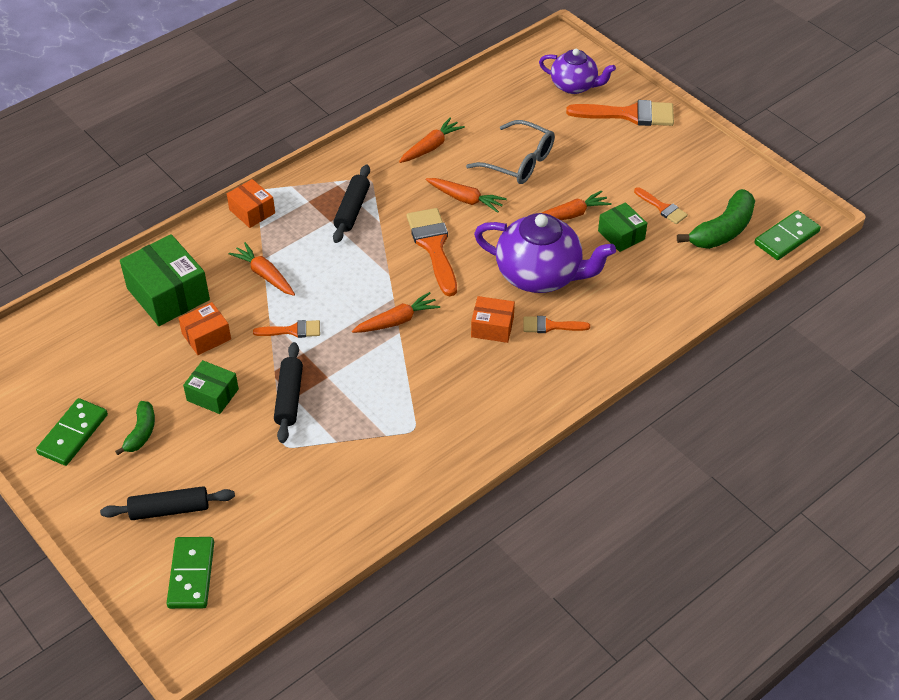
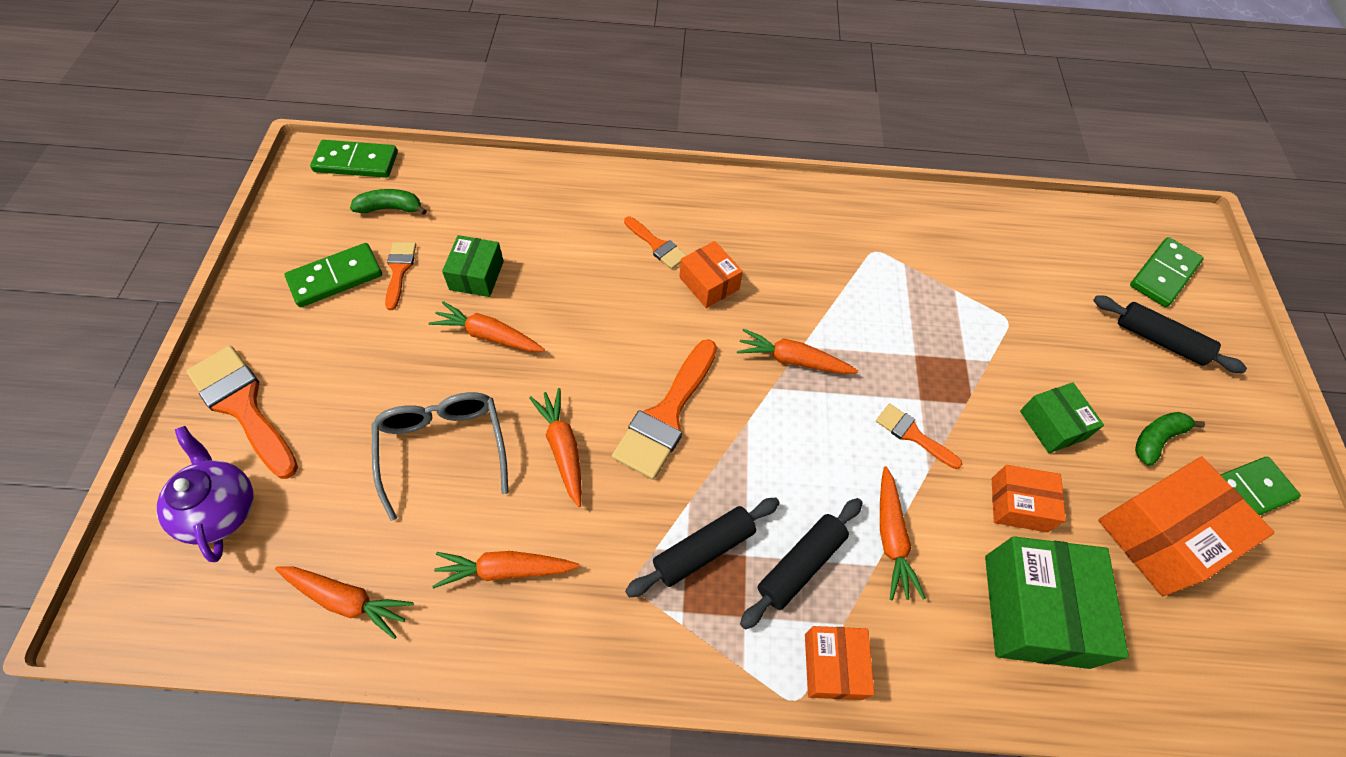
camera: 140 degrees left, 10 degrees up
black rolling pin [274,342,303,443] -> black rolling pin moved to [740,498,862,630]
purple teapot [474,213,616,293] -> none
green banana [677,189,755,249] -> green banana [350,189,427,215], size x0.59
none -> orange carrot [275,567,414,639]
none -> green domino [285,243,382,307]
none -> orange box [1098,457,1275,596]

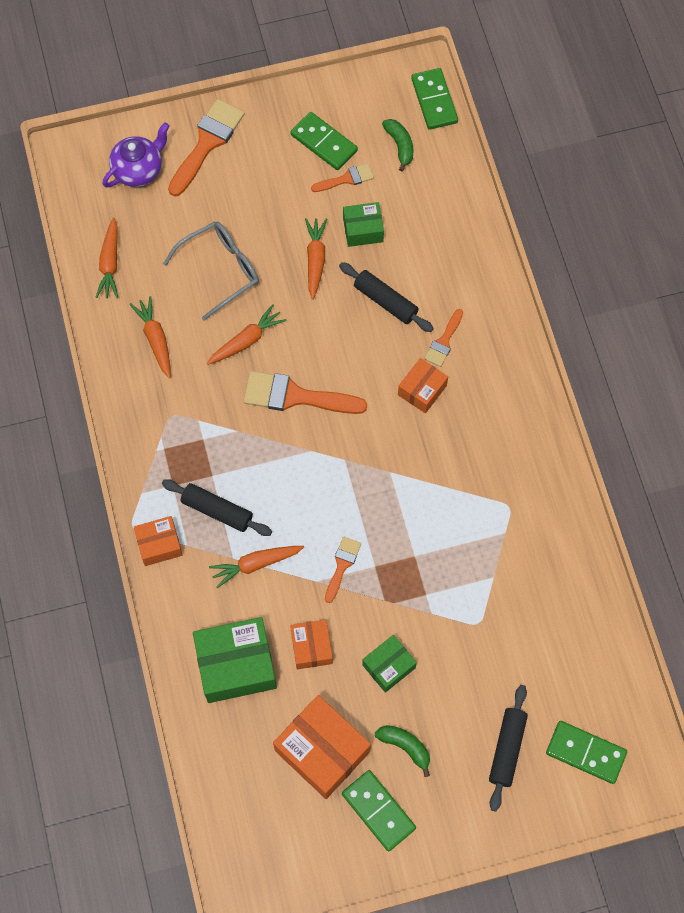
camera: 75 degrees right, 10 degrees up
black rolling pin [625,498,780,597] -> black rolling pin moved to [339,262,434,332]
orange carrot [737,329,858,374] -> none

